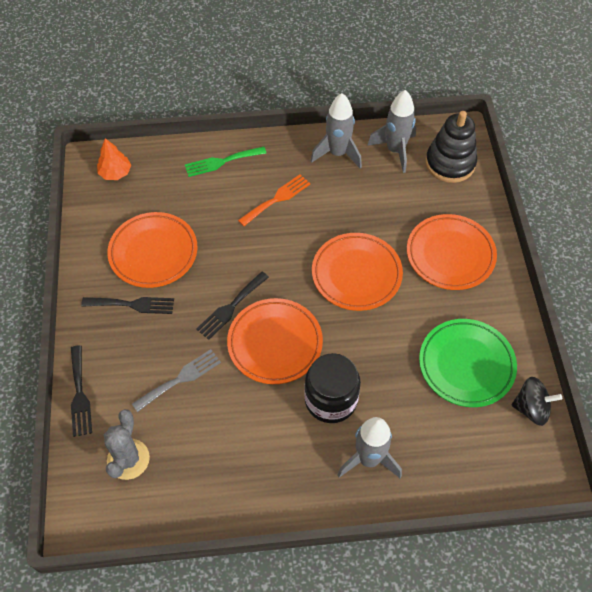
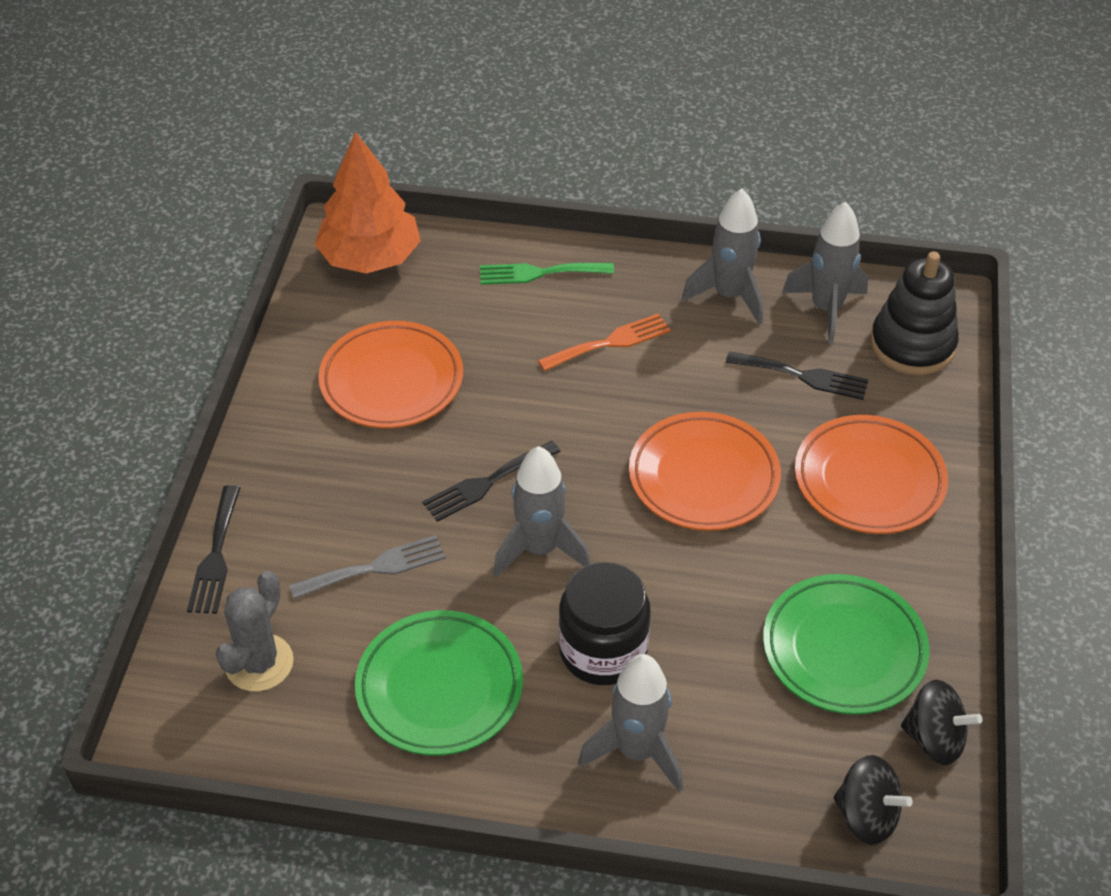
camera: 15 degrees right, 10 degrees down
black fork [81,297,174,314] -> black fork moved to [726,351,869,400]
orange tree [97,138,131,180] -> orange tree [315,132,421,274], size x1.91
orange plate [227,298,323,384] -> grey rocket [493,446,591,577]
none -> green plate [355,610,523,756]
none -> black spinning top [834,755,913,845]

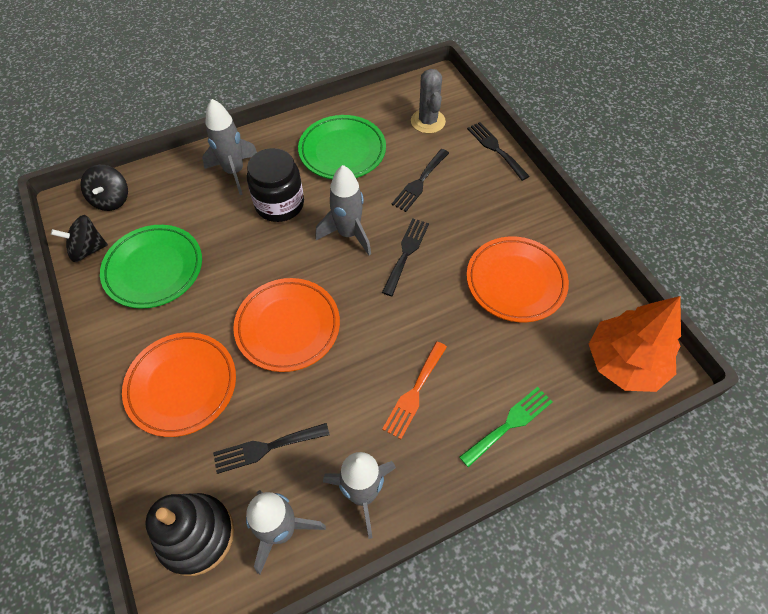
camera: 145 degrees right, 10 degrees up
grey fork [289,535,446,599] -> black fork [391,149,449,212]
black spinning top [834,755,913,845] -> black spinning top turned 90 degrees counterclockwise [80,165,128,211]

